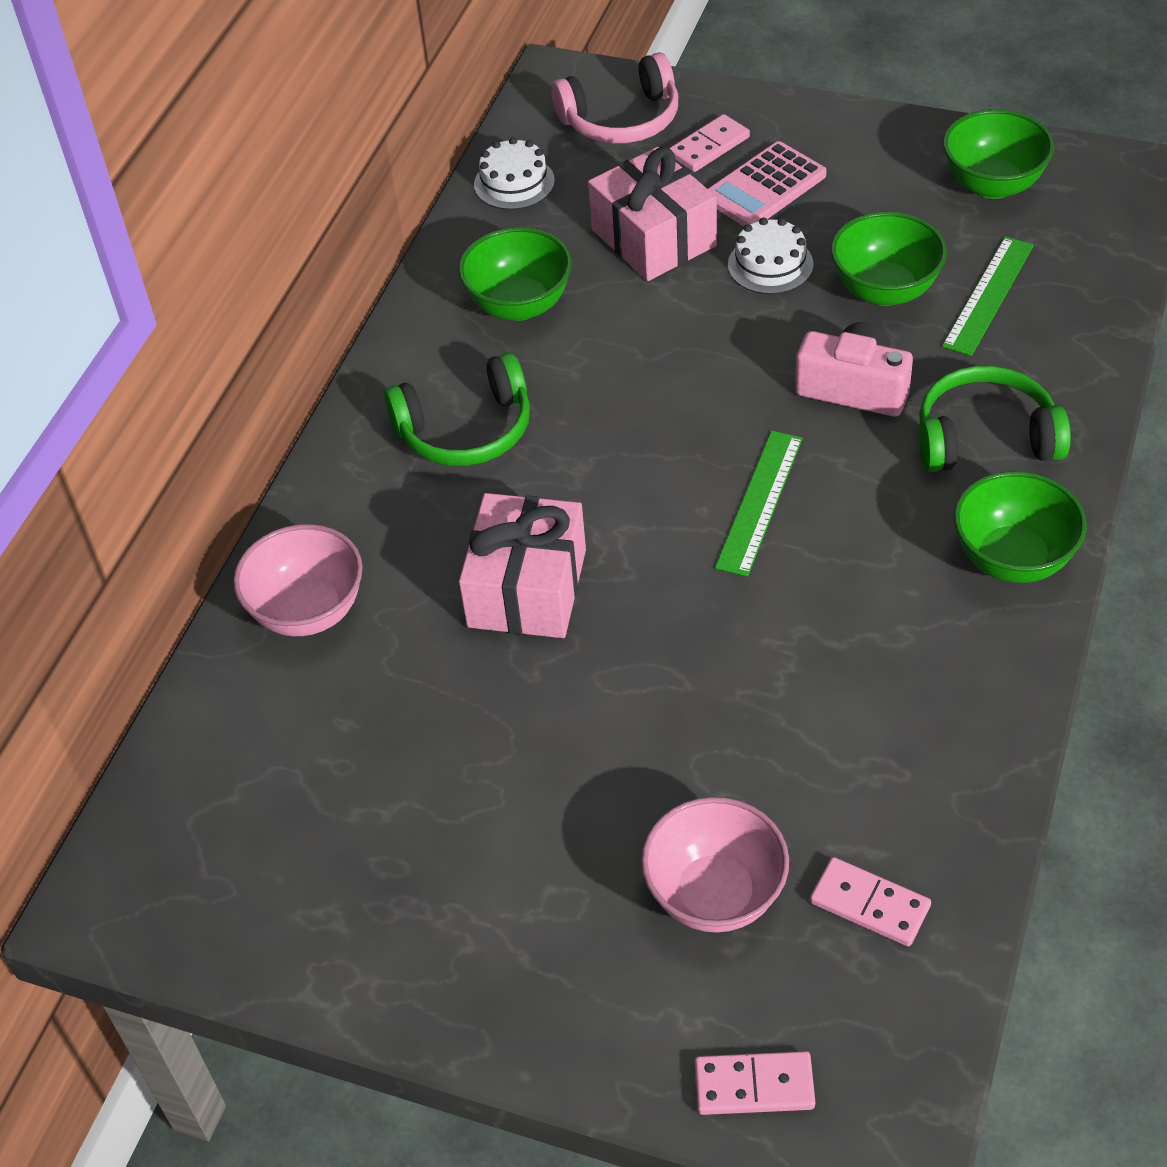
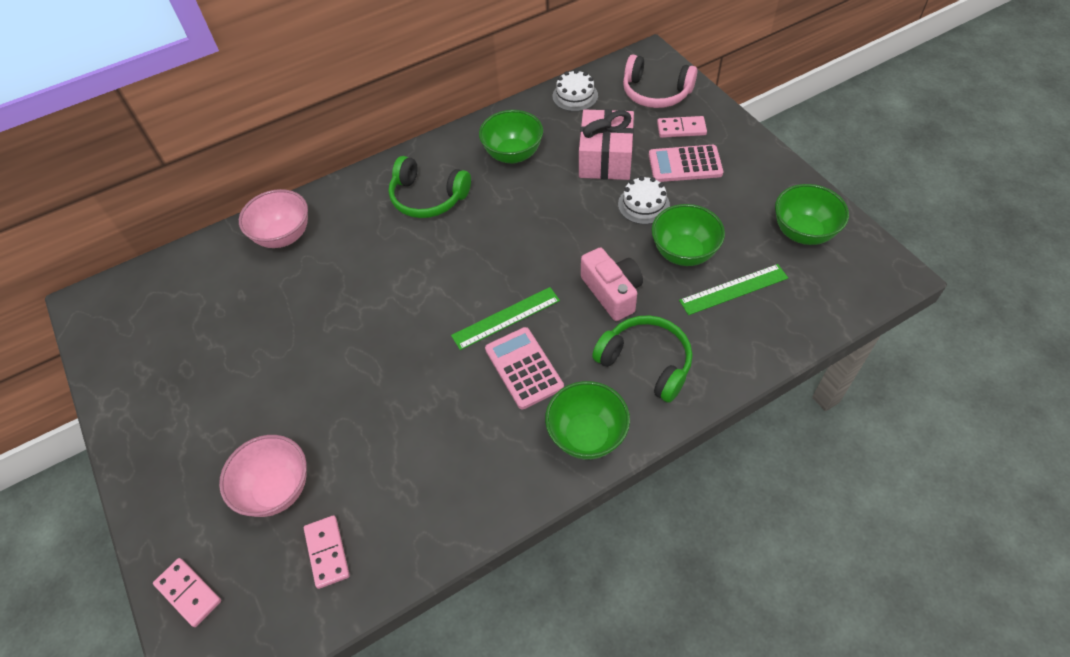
camera: 40 degrees right, 5 degrees up
pink gift [459,493,586,638] -> none
none -> pink calculator [485,327,564,409]

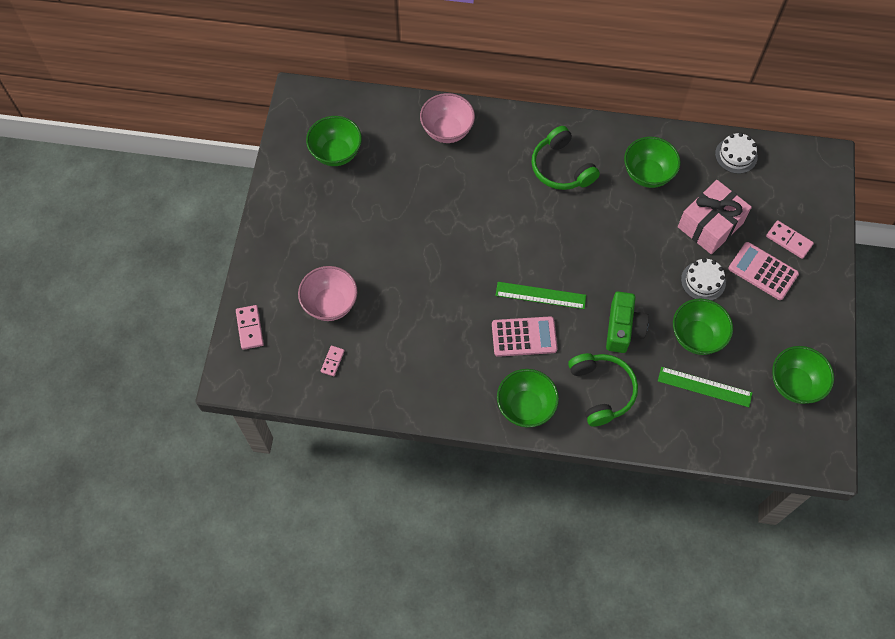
camera: 35 degrees right, 10 degrees up
pink domino [304,515,350,589] -> pink domino [321,346,345,376], size x0.66
pink calculator [485,327,564,409] -> pink calculator turned 75 degrees clockwise [492,316,558,357]
pink camera [581,248,643,321] -> green camera [606,291,649,353]
pink headphones [623,54,697,108] -> none
none -> green bowl [306,116,362,166]

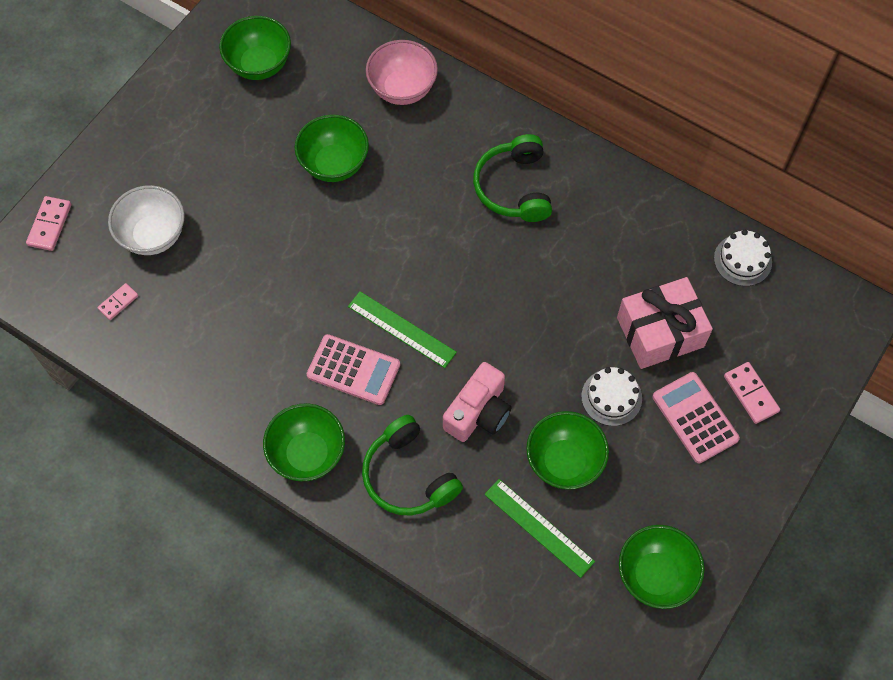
camera: 25 degrees right, 0 degrees up
pink bowl [298,266,357,321] -> white bowl [108,185,185,255]
green headphones [568,353,638,426] -> green headphones turned 135 degrees clockwise [362,415,463,516]
green camera [606,291,649,353] -> pink camera [443,362,511,442]
green bowl [624,137,681,188] -> green bowl moved to [295,114,369,182]

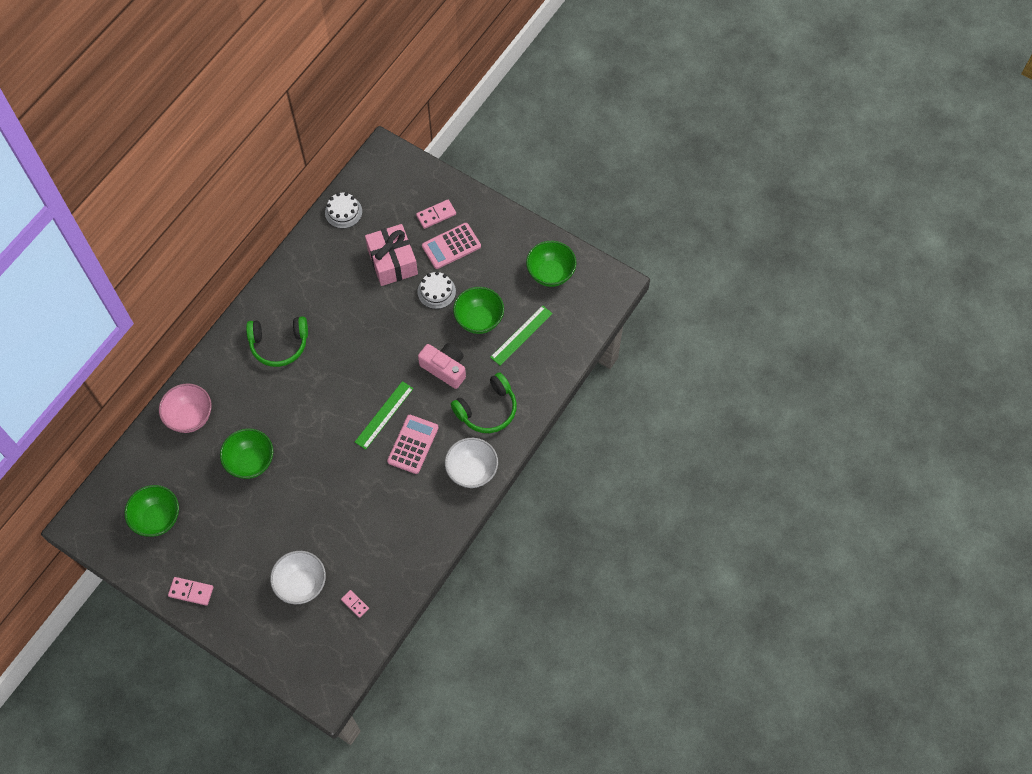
camera: 90 degrees left, 0 degrees up
pink domino [26,196,71,251] -> pink domino moved to [168,577,213,606]
green bowl [263,403,345,481] -> white bowl [445,438,498,488]

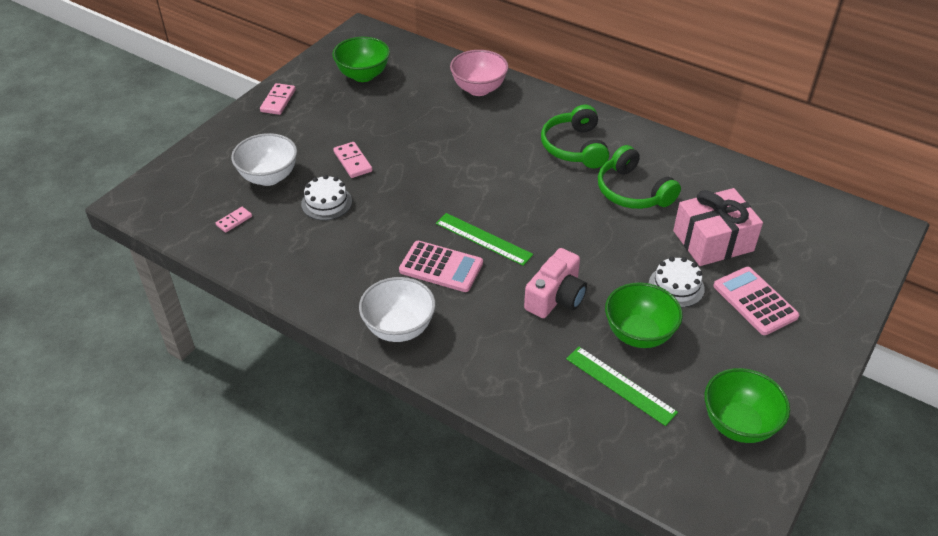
camera: 90 degrees right, 20 degrees down
green bowl [220,428,273,479] -> none
white cake [325,192,362,228] -> white cake moved to [301,175,352,220]
pink domino [416,199,456,229] -> pink domino moved to [333,142,372,178]
green headphones [451,372,517,433] -> green headphones moved to [598,145,681,209]

